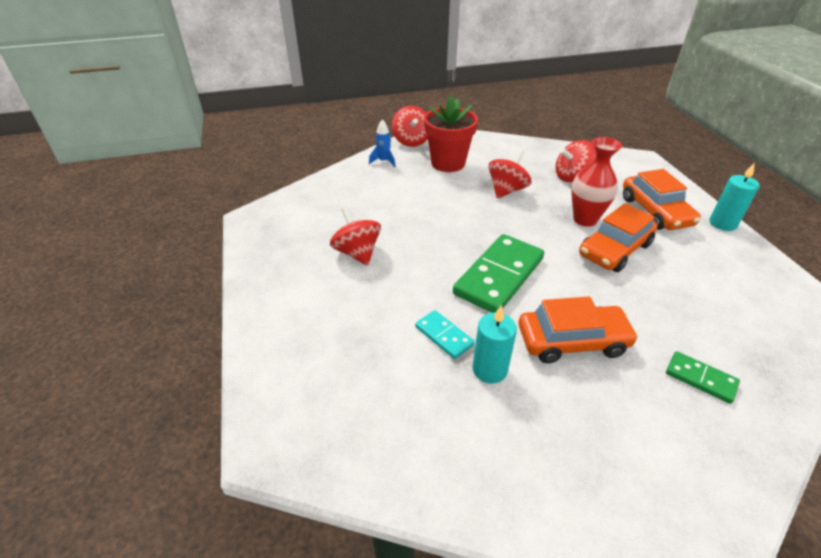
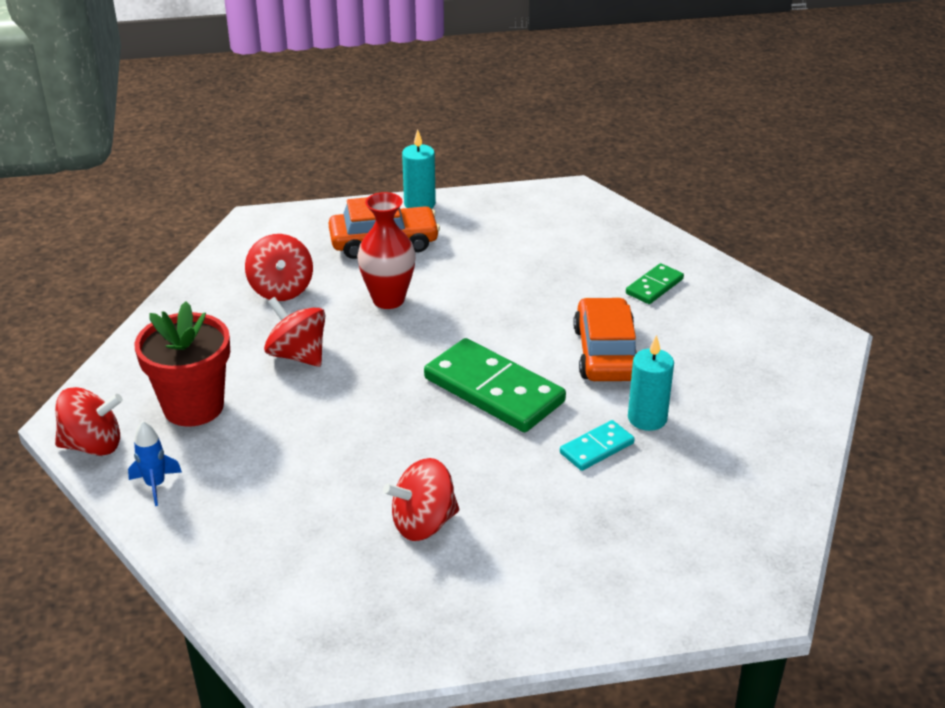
camera: 85 degrees left, 5 degrees down
orange car [579,203,658,272] -> none

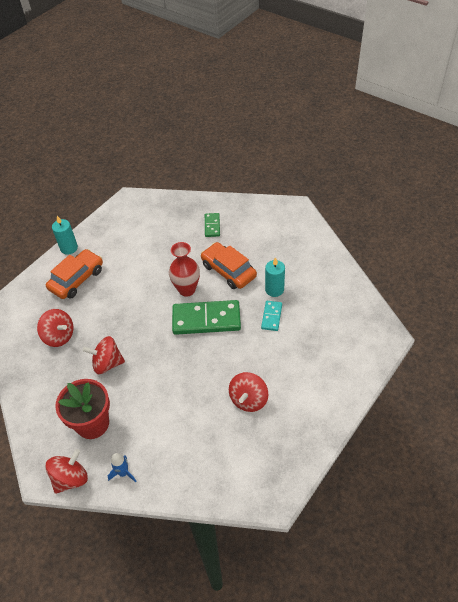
camera: 40 degrees left, 15 degrees up
red vase [357,192,416,309] -> red vase moved to [169,242,200,297]

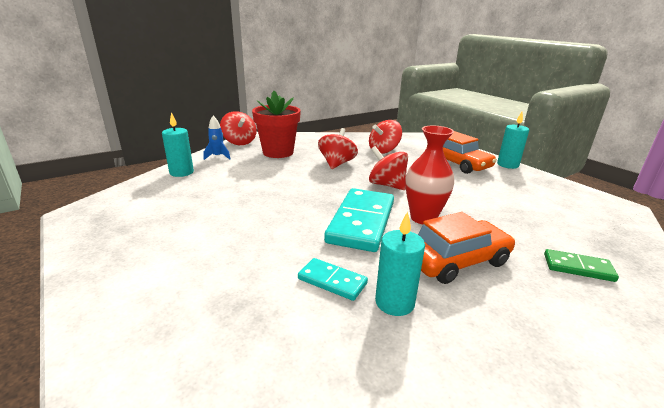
camera: 105 degrees right, 25 degrees down
green domino [172,300,241,335] -> turquoise domino [324,188,394,252]
red spinning top [229,372,268,412] -> red spinning top moved to [369,146,408,190]
none -> turquoise candle [162,112,194,177]

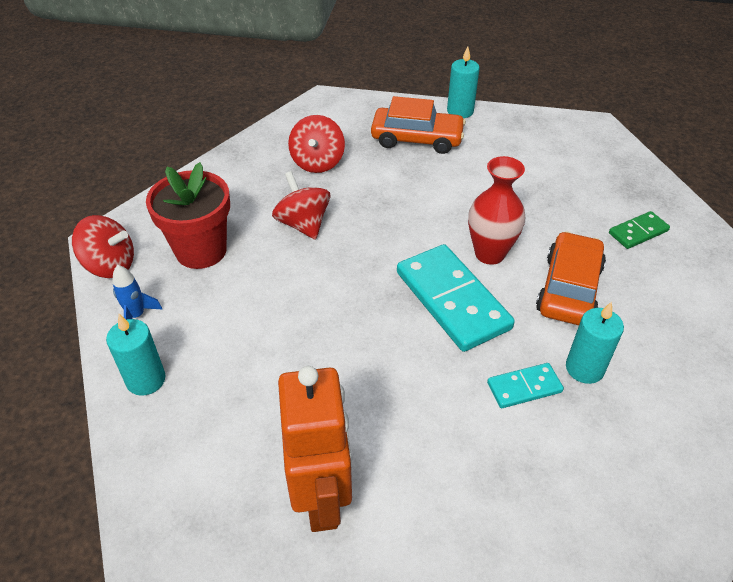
camera: 45 degrees left, 20 degrees up
red spinning top [369,146,408,190] -> none
none -> orange robot [278,366,352,532]

